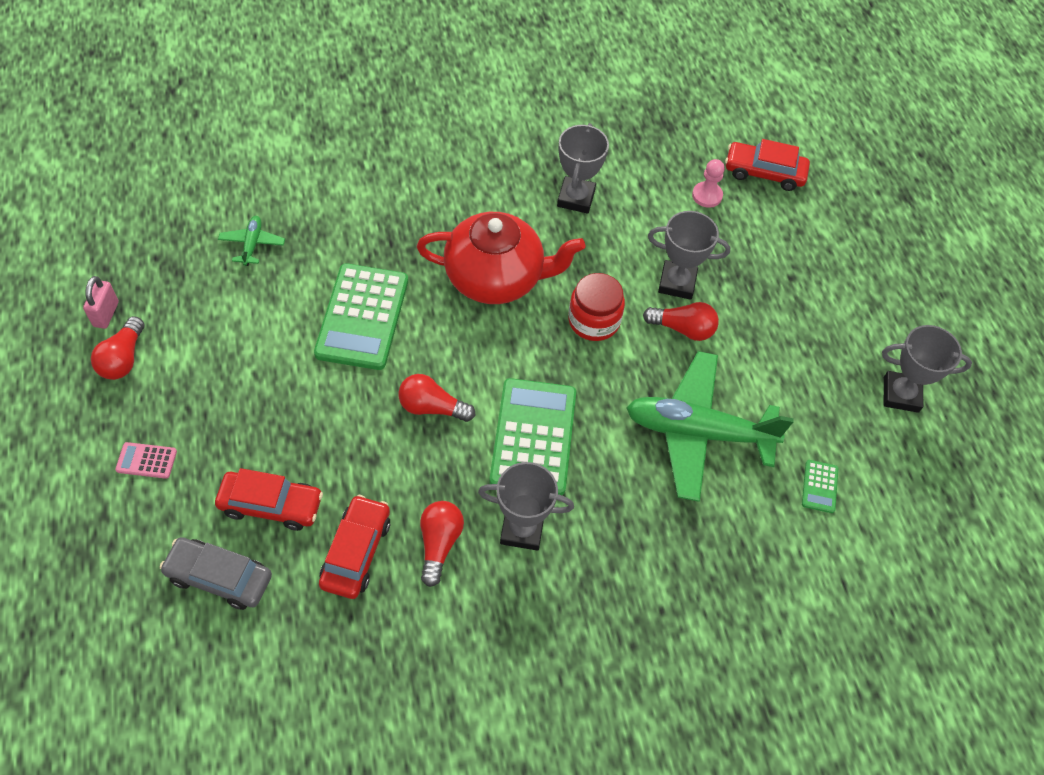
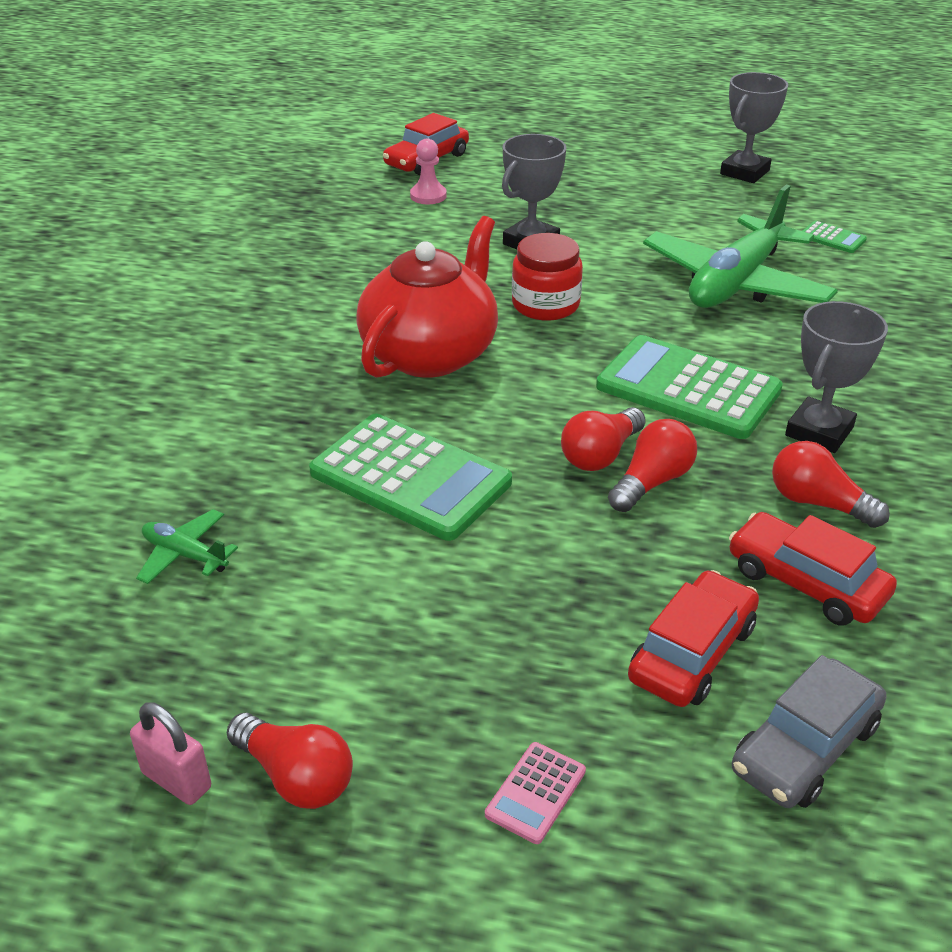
camera: 60 degrees left, 20 degrees down
grey trophy [557,123,609,214] -> none
red light bulb [643,302,719,341] -> red light bulb moved to [608,419,697,512]

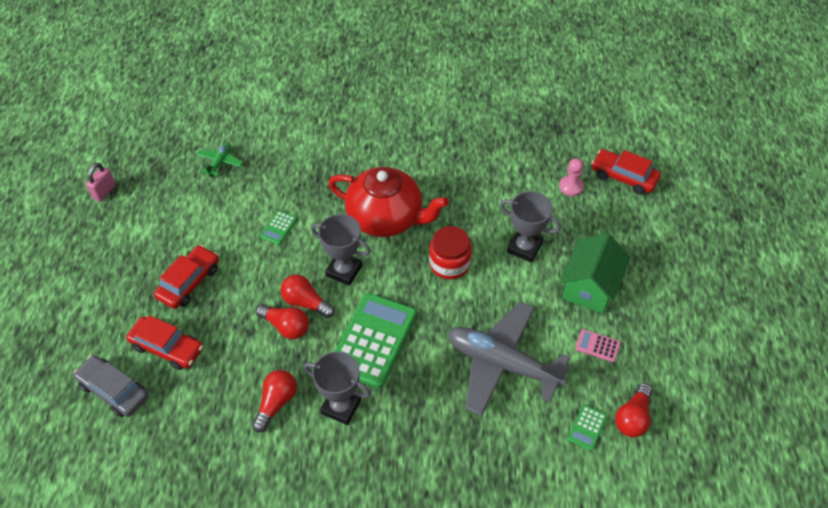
camera: 80 degrees right, 15 degrees up
red light bulb [227,713,353,809] -> red light bulb moved to [615,383,652,437]
green calculator [309,414,512,541] -> green calculator [260,210,297,245], size x0.43
pink calculator [485,742,586,844] -> pink calculator moved to [575,329,621,362]
green plane [643,185,838,308] -> grey plane [448,302,570,416]
grey trophy [720,72,788,183] -> grey trophy moved to [311,214,371,286]
red car [729,512,897,626] -> red car moved to [154,245,219,309]
none -> green house [560,233,630,314]

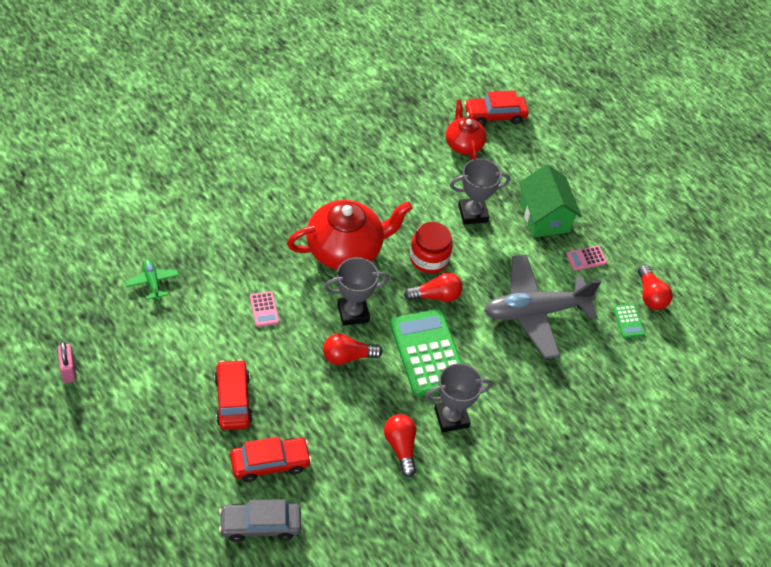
camera: 45 degrees left, 0 degrees up
red light bulb [256,304,309,339] -> red light bulb moved to [404,272,462,302]
green calculator [260,210,297,245] -> pink calculator [250,291,279,327]
pink pawn [559,158,584,196] -> red teapot [446,100,487,160]

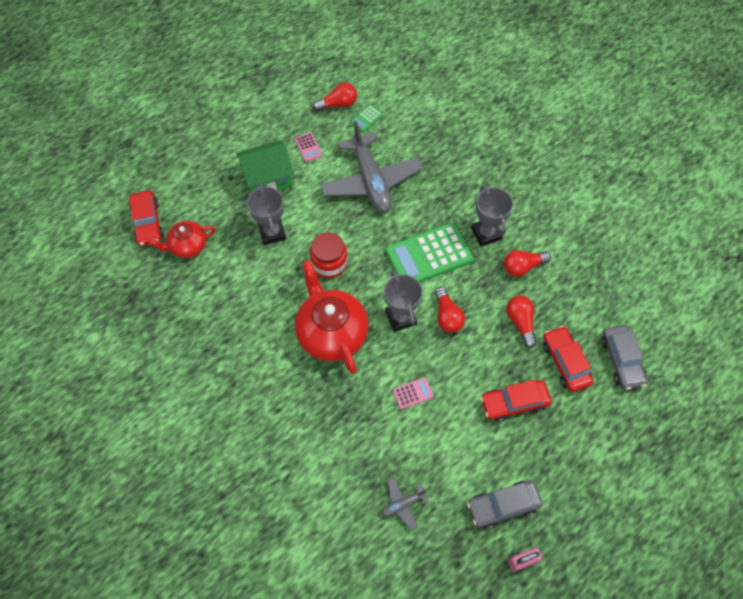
camera: 90 degrees left, 10 degrees up
green plane [125,260,179,300] -> grey plane [382,478,430,530]
red light bulb [404,272,462,302] -> red light bulb moved to [506,295,537,348]
green calculator [613,304,645,338] -> green calculator turned 150 degrees clockwise [350,105,383,132]
none -> grey car [467,481,543,529]

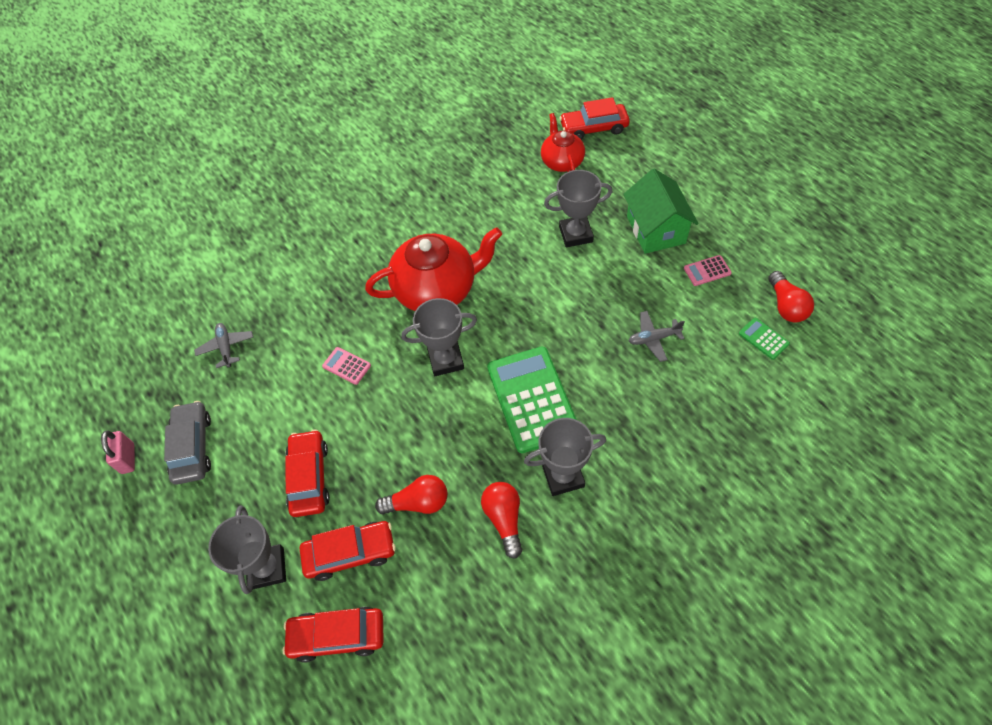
camera: 100 degrees right, 5 degrees down
red jar [310,233,348,278] -> none
grey plane [320,121,423,212] -> grey plane [629,311,685,362], size x0.43
pink calculator [393,377,434,409] -> pink calculator turned 135 degrees clockwise [322,347,371,385]
red light bulb [435,287,465,333] -> none
grey car [601,325,648,390] -> red car [282,607,384,663]
none -> grey trophy [208,506,286,594]

